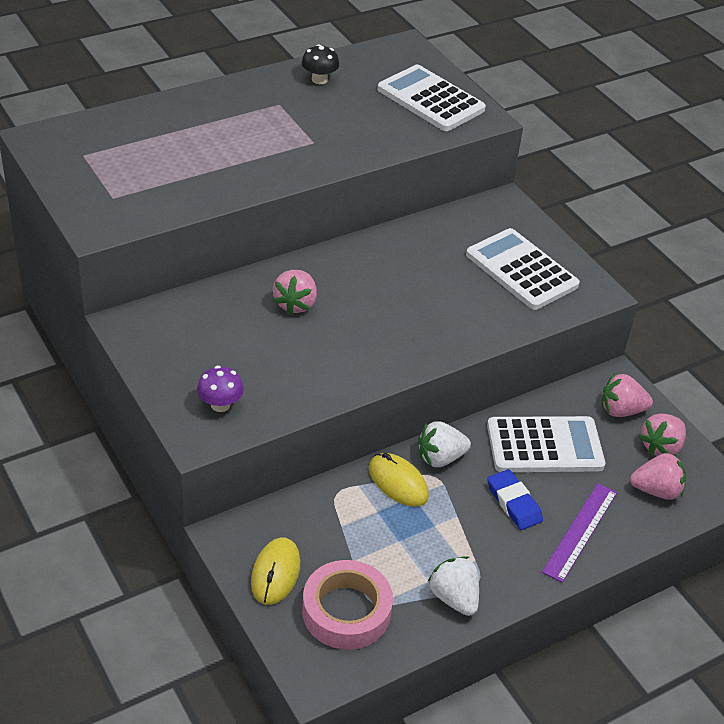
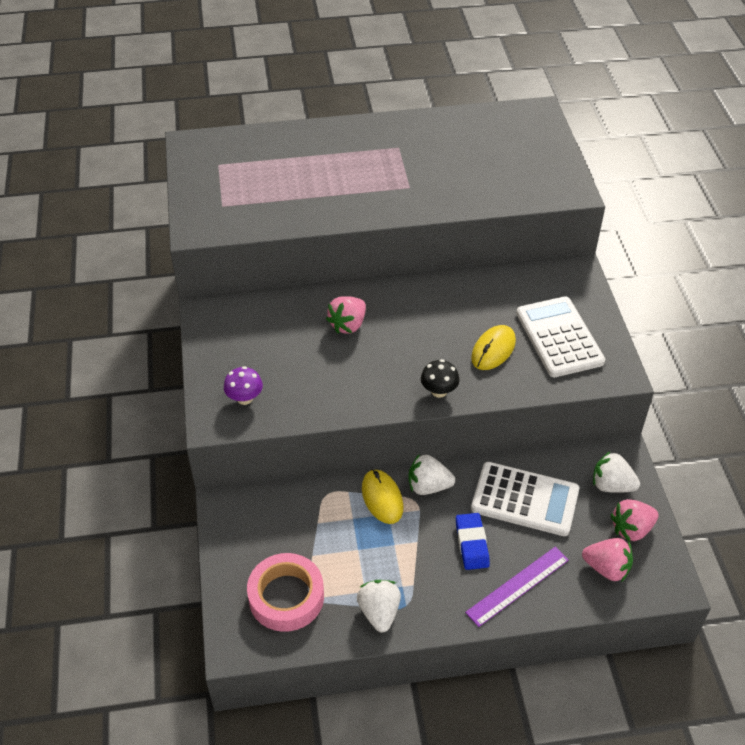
camera: 25 degrees right, 5 degrees up
yellow mouse [251,537,300,605] -> yellow mouse moved to [471,325,516,370]
black mushroom [302,44,339,84] -> black mushroom moved to [421,359,460,398]
white calculator [377,65,486,131] -> none
pink strawberry [601,373,653,417] -> white strawberry [593,451,640,493]

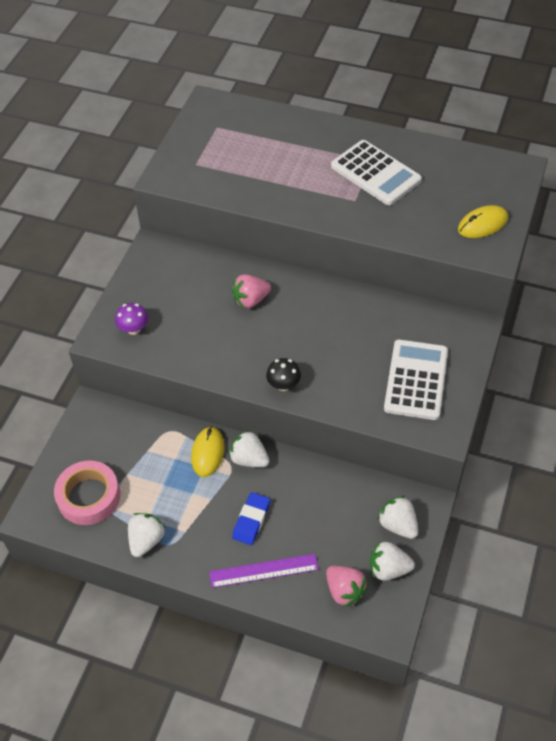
camera: 30 degrees right, 5 degrees up
yellow mouse [471,325,516,370] -> yellow mouse moved to [458,205,508,238]
white calculator [471,462,579,536] -> white calculator moved to [331,140,422,205]
pink strawberry [611,499,659,542] -> white strawberry [370,542,415,581]

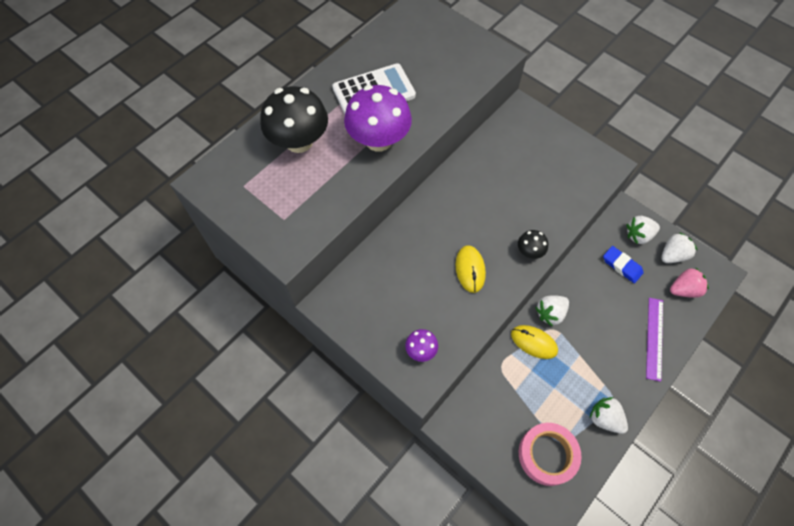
camera: 70 degrees left, 10 degrees up
pink strawberry [232,274,271,308] -> none
blue eraser [232,492,270,545] -> blue eraser moved to [603,246,644,284]
white strawberry [370,542,415,581] -> white strawberry turned 150 degrees counterclockwise [661,232,697,263]
white calculator [384,339,448,420] -> none
yellow mouse [458,205,508,238] -> yellow mouse moved to [456,245,486,293]
none -> black mushroom [260,86,328,153]
none -> purple mushroom [344,85,412,152]

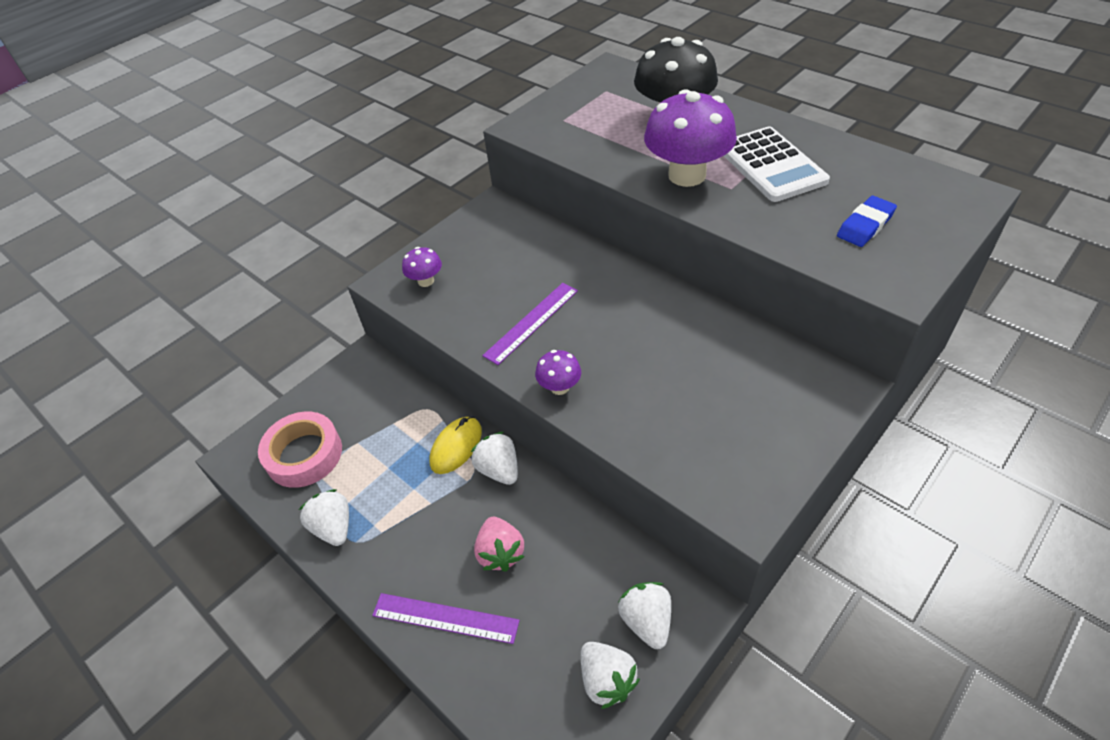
camera: 95 degrees right, 15 degrees down
yellow mouse [456,245,486,293] -> purple ruler [482,283,578,365]
black mushroom [518,230,548,259] -> purple mushroom [535,350,581,395]
white strawberry [590,397,628,434] -> white strawberry turned 75 degrees counterclockwise [299,489,349,546]
blue eraser [603,246,644,284] -> blue eraser moved to [837,196,897,247]
pink strawberry [670,267,709,298] -> pink strawberry moved to [474,517,524,572]

